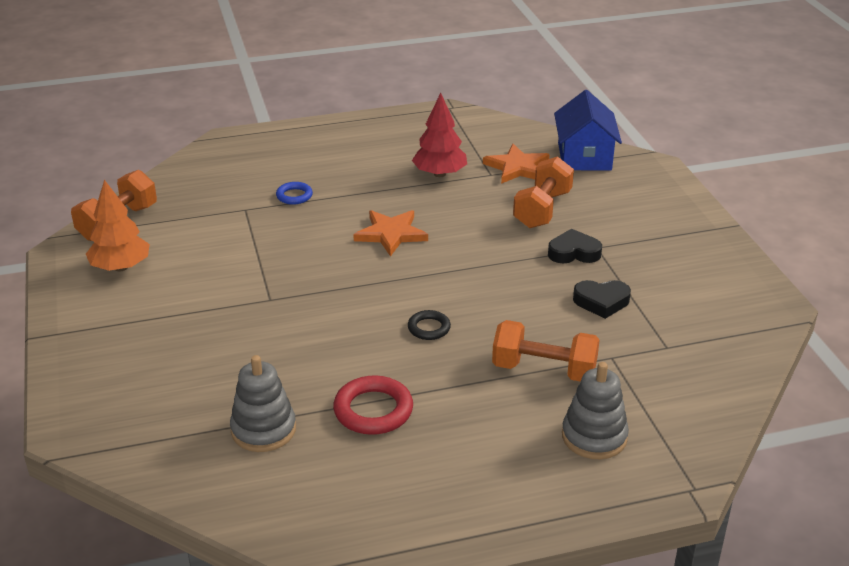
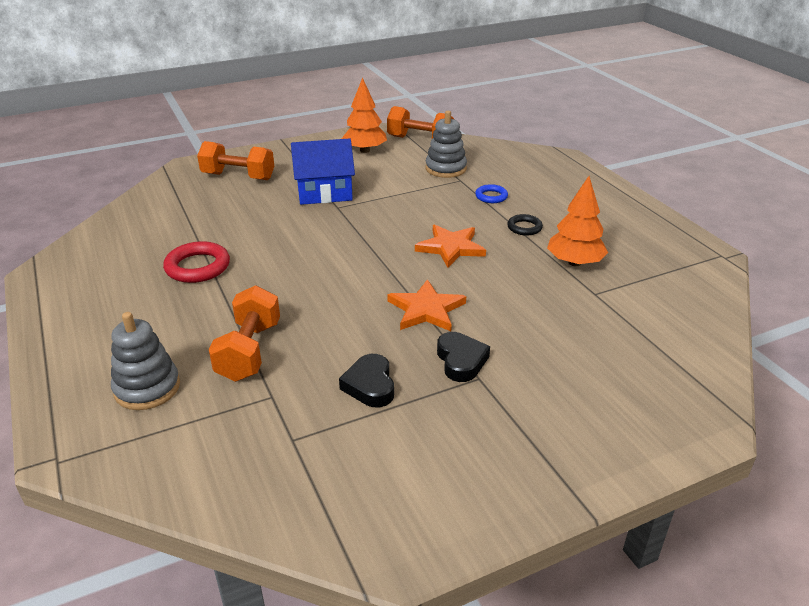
camera: 80 degrees right, 0 degrees up
grey stacking toy [230,355,296,452] -> grey stacking toy moved to [426,111,467,178]
black ring [408,310,451,340] -> black ring moved to [507,214,543,236]
red tree [412,93,467,177] -> orange tree [547,176,608,266]
orange star [483,144,550,184] -> orange star moved to [388,279,466,331]
orange dumbbell [513,156,574,228] -> orange dumbbell moved to [197,141,274,180]
blue house [554,90,622,170] -> blue house moved to [291,138,355,205]

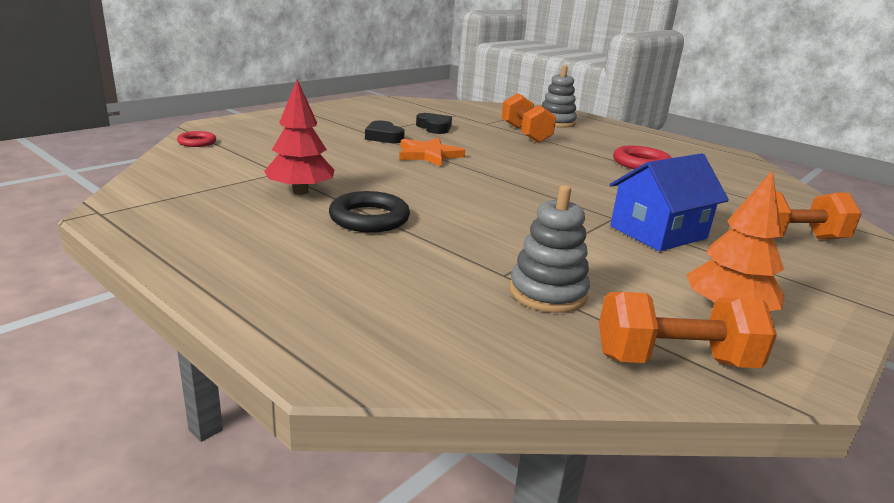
camera: 155 degrees right, 10 degrees down
orange star [415,224,486,268] -> none
blue ring [475,184,508,203] -> none
black ring [507,214,543,236] -> black ring [329,191,410,233], size x1.70
orange tree [547,176,608,266] -> red tree [264,80,334,195]
none -> red ring [177,131,216,147]

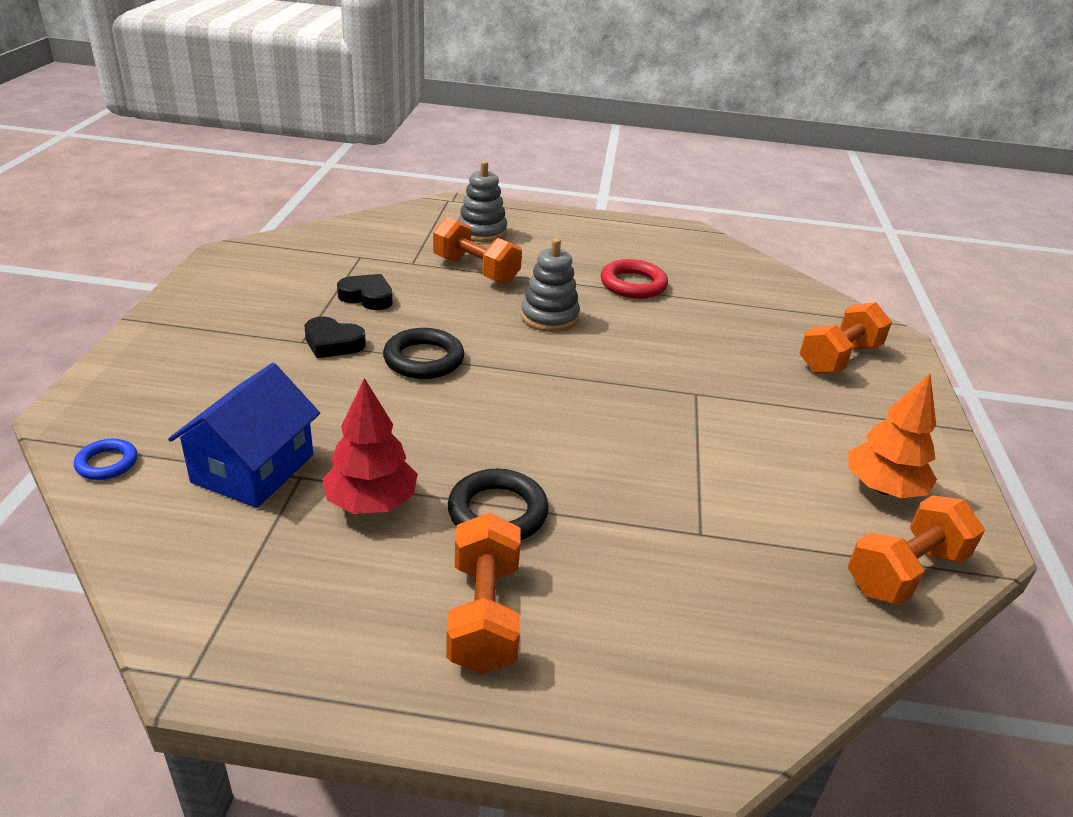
camera: 35 degrees left, 10 degrees up
red ring [177,131,216,147] -> blue ring [74,439,137,480]
orange star [399,138,465,166] -> black ring [383,328,464,379]
grey stacking toy [509,185,590,313] -> grey stacking toy moved to [521,238,580,332]
blue house [610,153,729,251] -> blue house moved to [168,363,320,508]
none -> orange dumbbell [446,513,521,674]

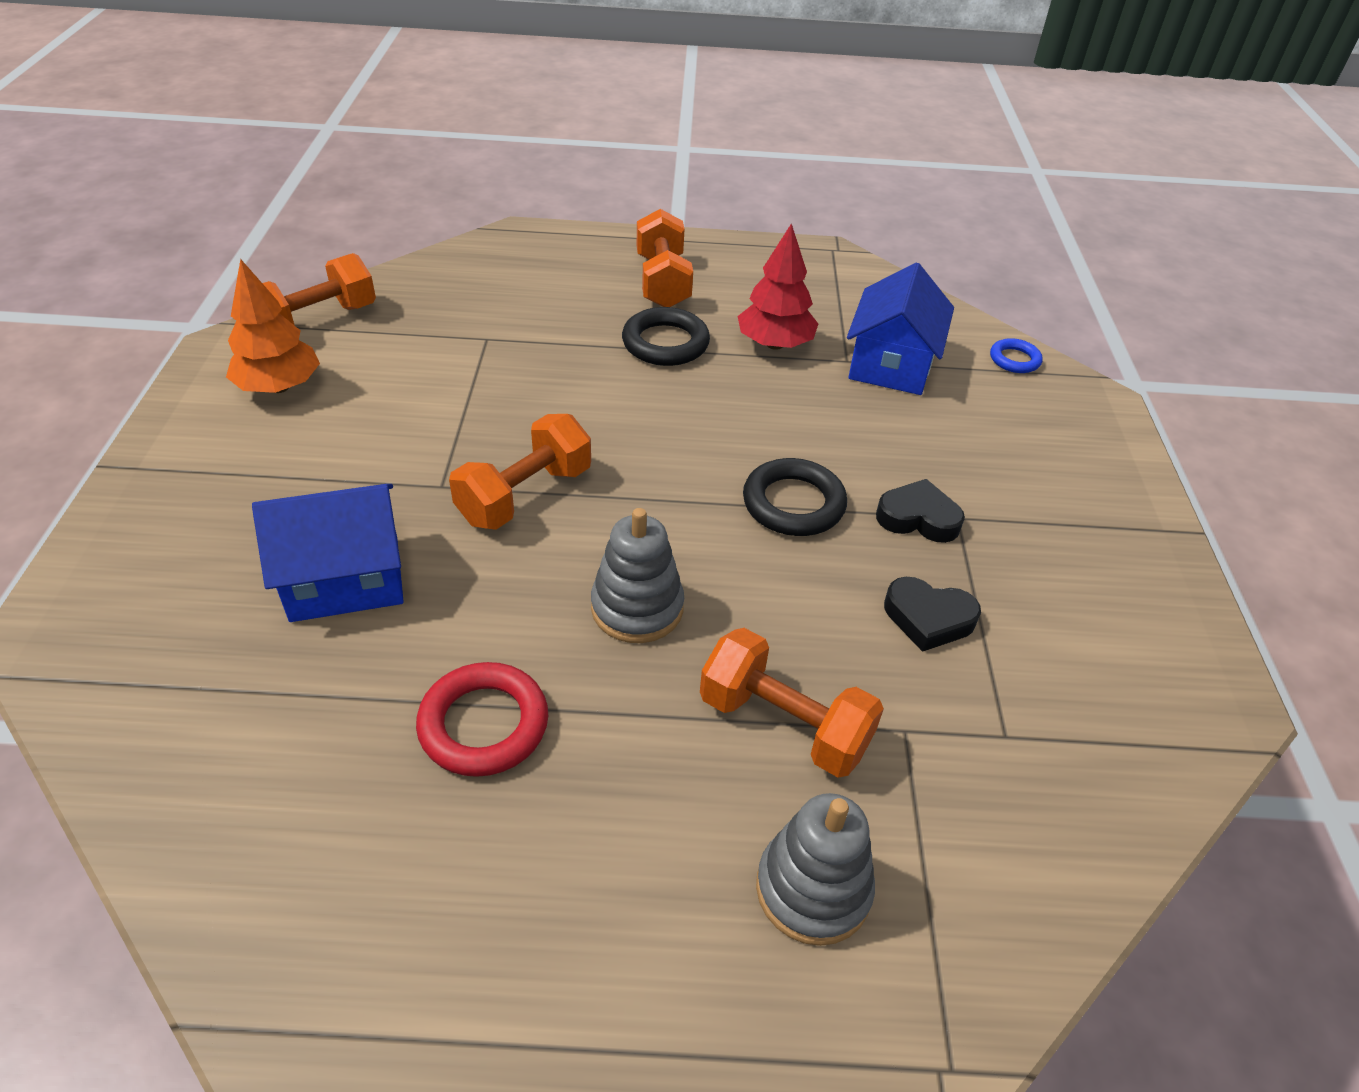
camera: 175 degrees right, 10 degrees up
orange dumbbell [799,302,892,374] -> orange dumbbell moved to [449,414,591,530]
none -> blue house [252,484,404,622]

